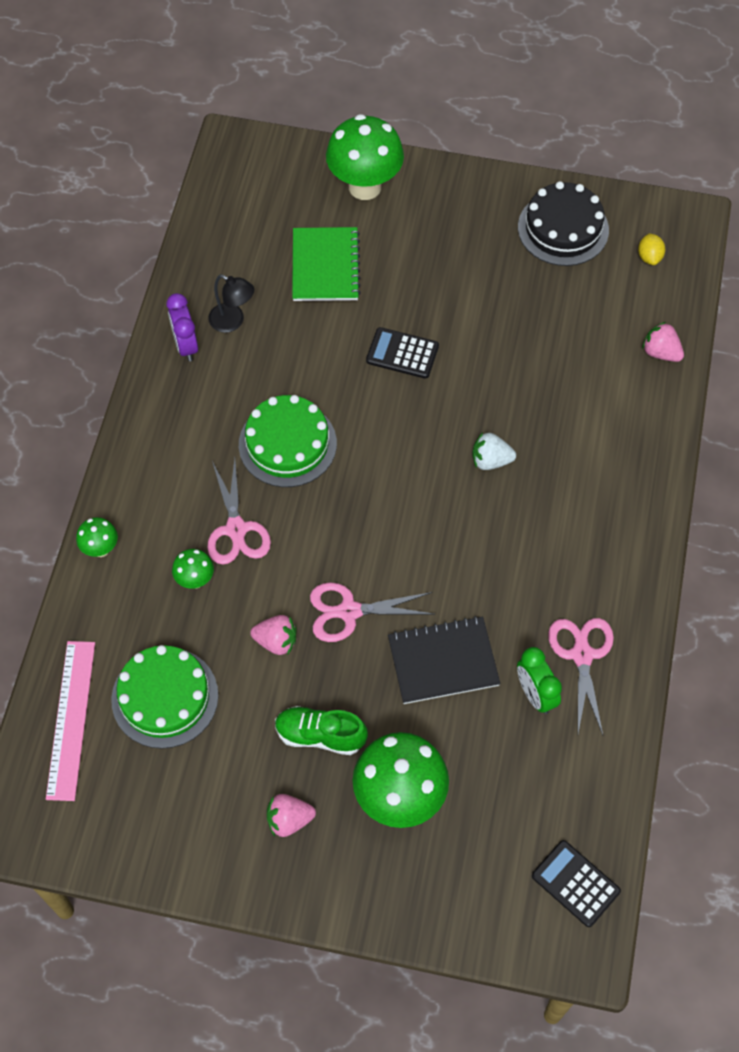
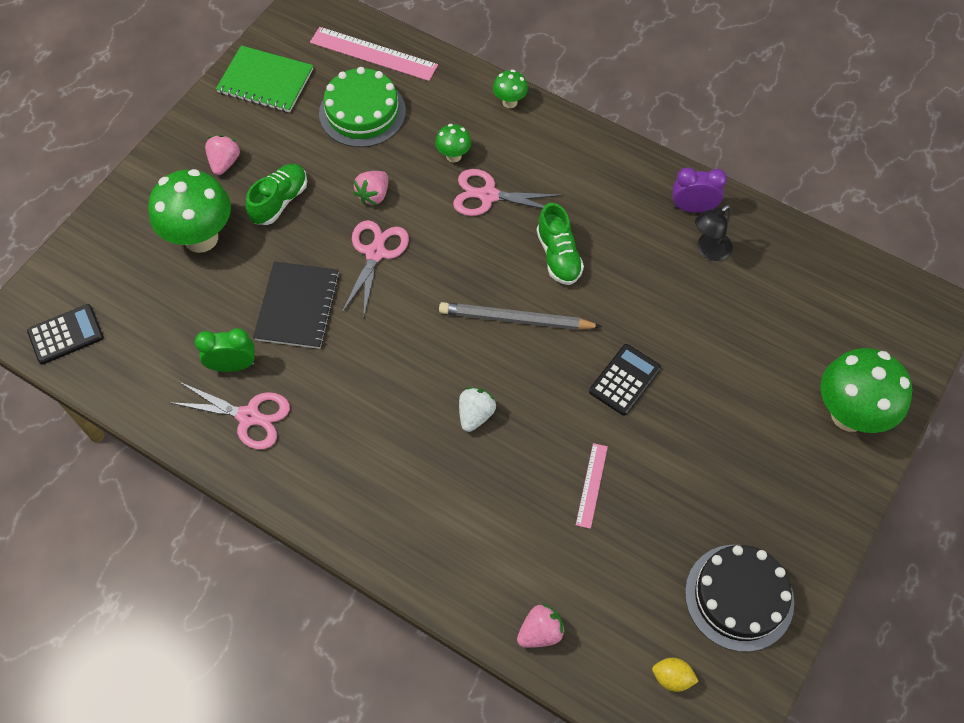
camera: 110 degrees right, 0 degrees up
green cake [239,395,337,487] -> green shoe [537,203,584,285]
green notebook [292,227,361,301] -> green notebook moved to [216,45,313,112]
none -> grey pencil [439,302,602,330]
none -> pink ruler [576,443,608,529]

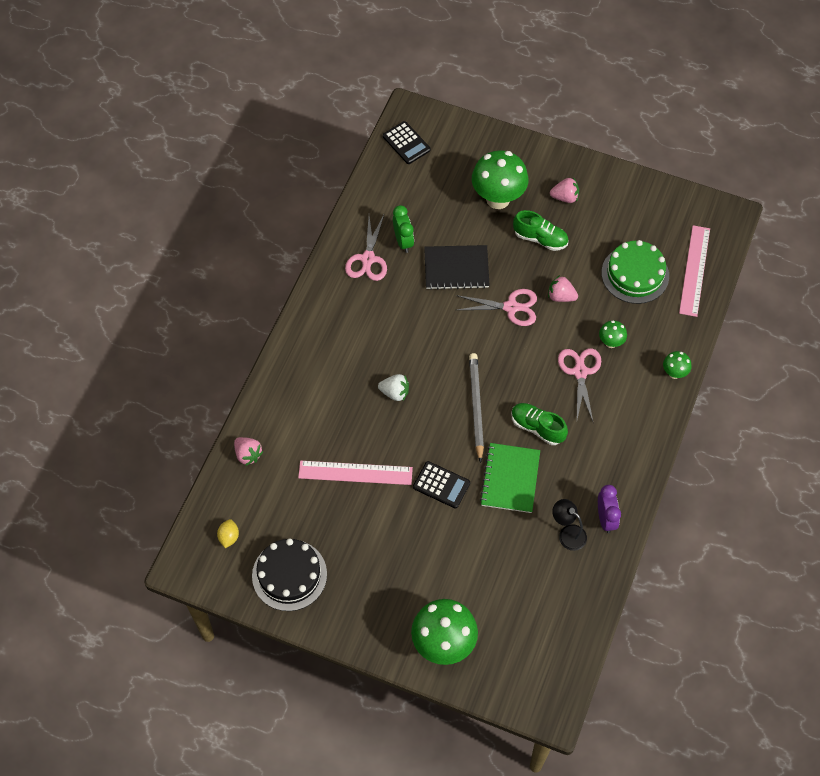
camera: 80 degrees right, 0 degrees up
green notebook [216,45,313,112] -> green notebook moved to [480,443,540,513]
green shoe [537,203,584,285] -> green shoe turned 60 degrees clockwise [511,403,568,445]
pink ruler [576,443,608,529] -> pink ruler [298,461,413,485], size x1.79

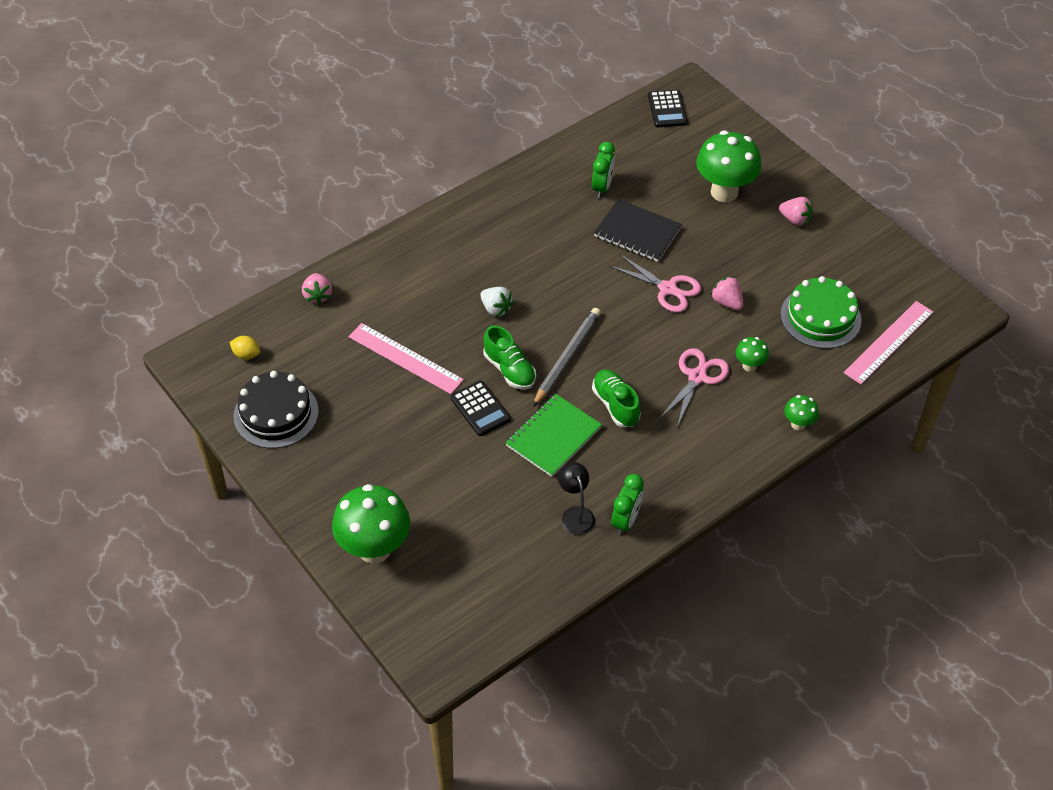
camera: 30 degrees right, 10 degrees down
yellow lemon [217,519,239,548] -> yellow lemon turned 75 degrees clockwise [229,336,260,360]
pink scissors [345,215,387,281] -> none
green shoe [513,210,568,251] -> green shoe moved to [483,326,536,390]
purple clock [598,485,621,533] -> green clock [611,474,644,535]

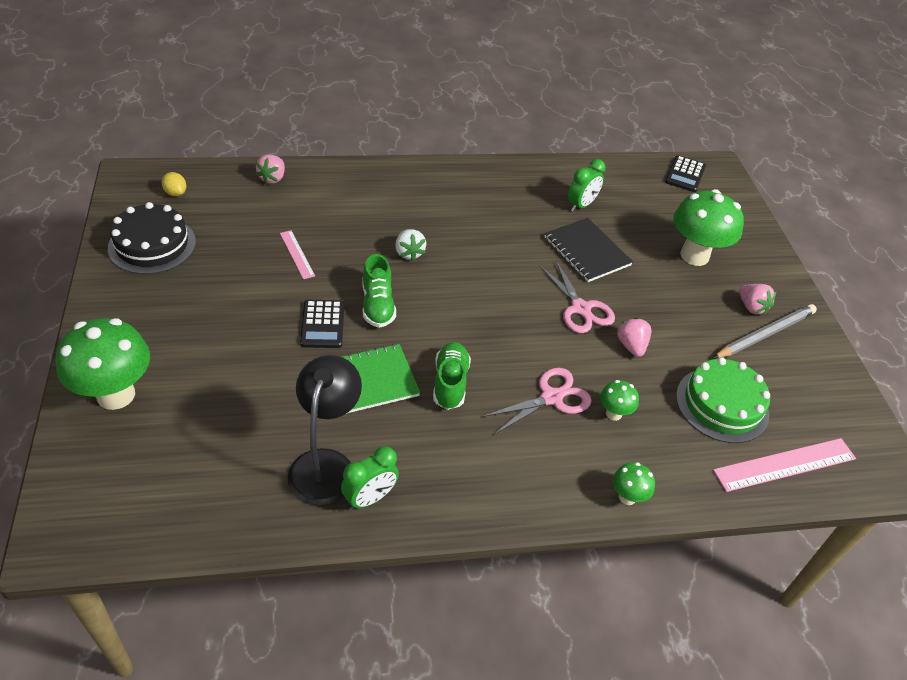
camera: 25 degrees right, 5 degrees down
pink ruler [348,323,464,394] -> pink ruler [280,230,315,279], size x0.56
grey pencil [533,308,601,407] -> grey pencil moved to [713,304,817,359]
black lamp [558,462,595,535] -> black lamp [288,355,362,505], size x1.67

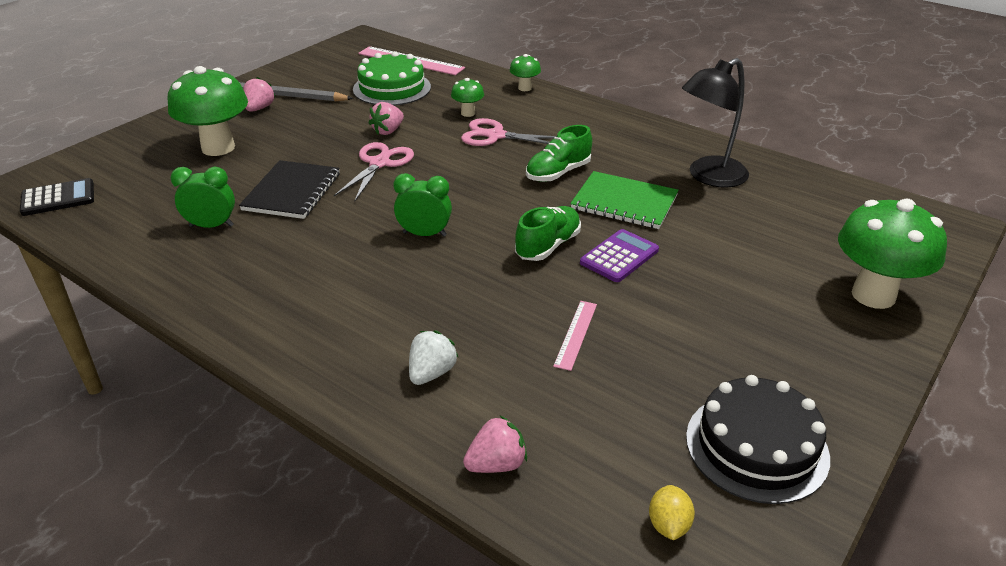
camera: 130 degrees left, 10 degrees down
black calculator [300,300,345,348] -> purple calculator [580,229,659,282]
green clock [341,446,399,510] -> green clock moved to [393,173,452,237]
white strawberry [395,229,426,261] -> white strawberry moved to [409,331,458,385]

